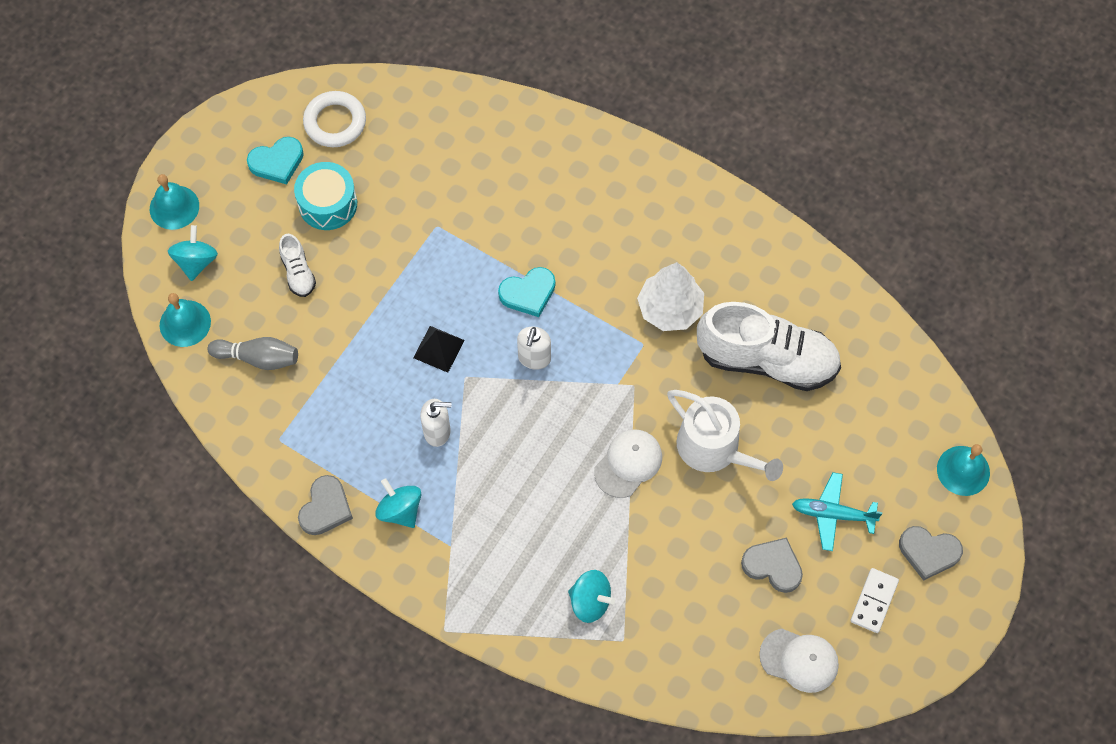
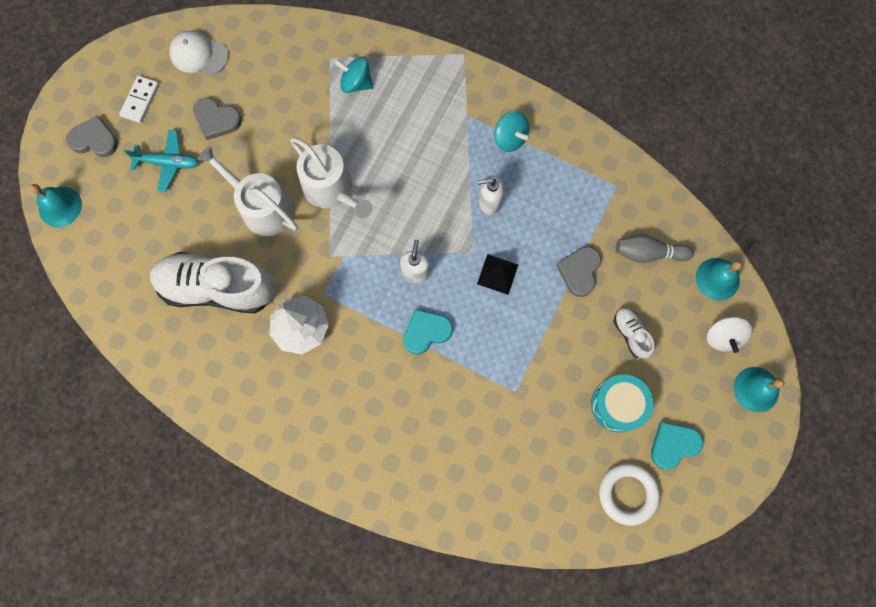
camera: 175 degrees right, 10 degrees up
turquoise spinning top [168,225,218,281] -> white spinning top [707,317,753,353]
grey heart [298,475,353,535] -> grey heart moved to [556,246,601,297]
white cap [594,429,662,498] -> white watering can [290,137,372,219]

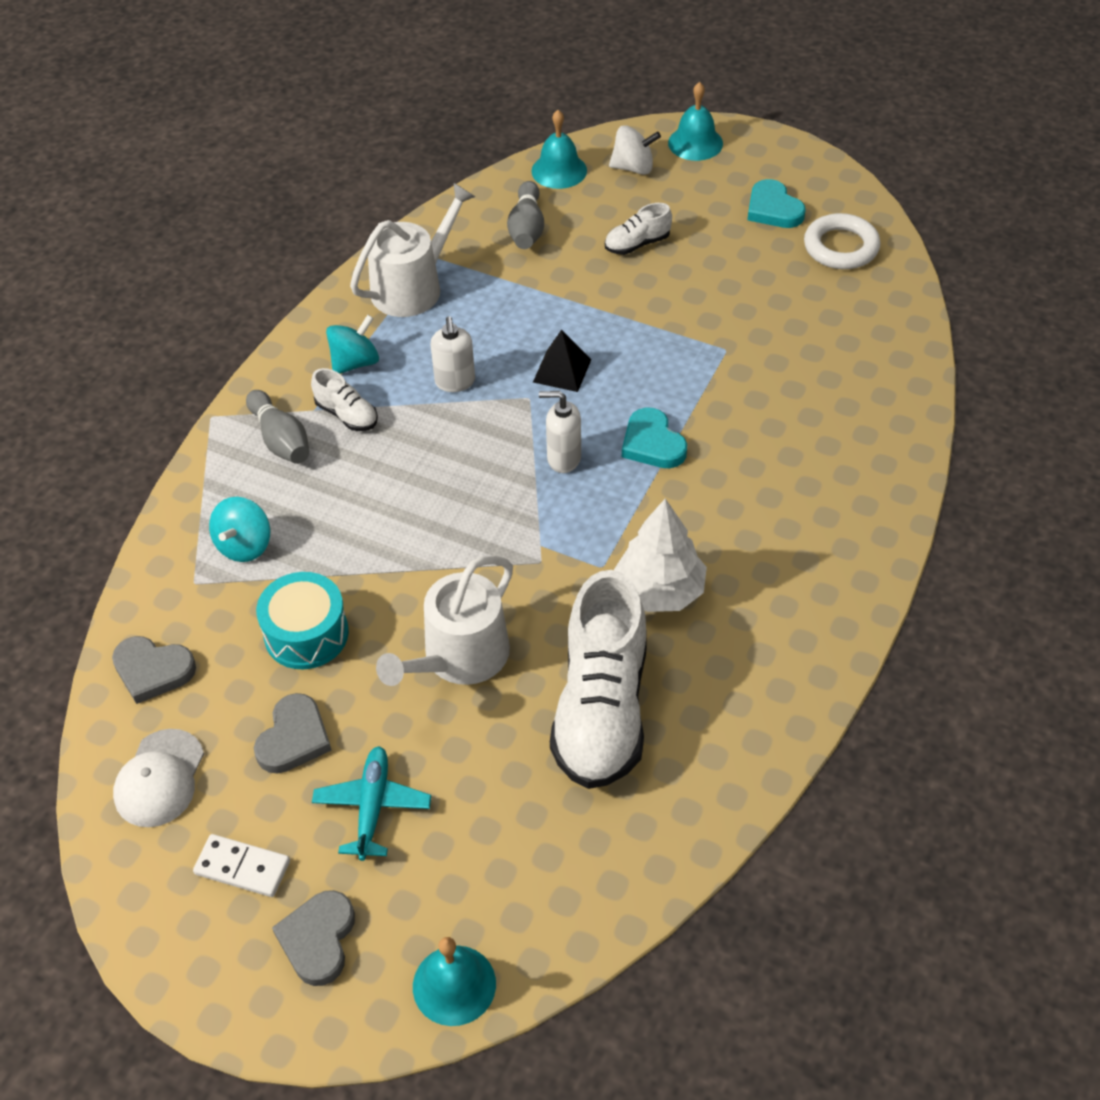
camera: 90 degrees left, 25 degrees down
white watering can [290,137,372,219] -> white watering can moved to [350,183,475,317]
grey heart [556,246,601,297] -> grey heart moved to [112,636,196,704]
turquoise drum [591,374,653,432] -> turquoise drum moved to [256,572,349,669]
none -> grey bowling pin [246,390,309,464]
none -> white shoe [311,368,378,431]

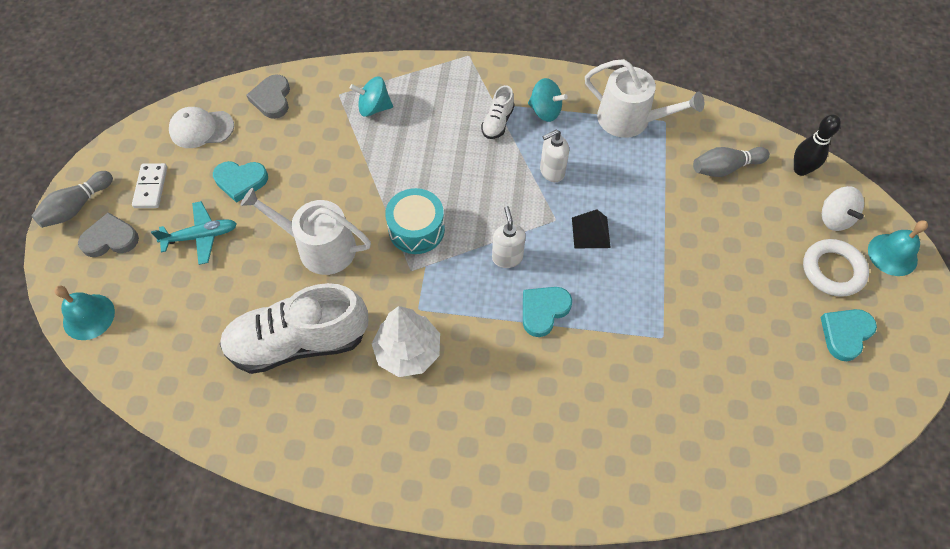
camera: 70 degrees right, 10 degrees up
grey bowling pin [246,390,309,464] -> grey bowling pin moved to [31,171,113,228]
grey heart [254,693,332,774] -> turquoise heart [213,161,268,203]
turquoise drum [256,572,349,669] -> turquoise drum moved to [385,188,445,254]
turquoise bell [531,110,587,189] -> black bowling pin [794,115,841,176]
white shoe [605,203,672,255] -> none
white ring [804,213,881,269] -> white ring moved to [803,239,869,297]

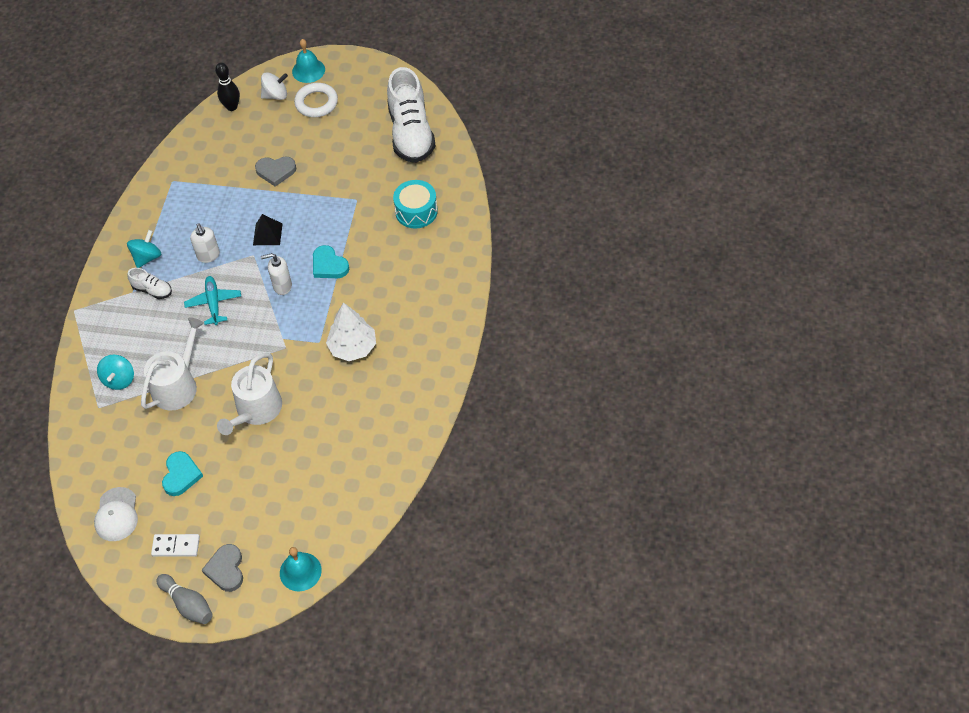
camera: 85 degrees left, 5 degrees down
turquoise plane [151,201,237,265] -> turquoise plane moved to [184,276,241,325]
white shoe [220,283,369,374] -> white shoe moved to [387,67,436,163]
grey heart [246,74,290,119] -> grey heart moved to [255,157,296,186]
turquoise drum [385,188,445,254] -> turquoise drum moved to [393,180,438,229]
white watering can [585,59,704,138] -> white watering can moved to [141,318,204,411]
grey bowling pin [693,147,770,177] -> none
turquoise heart [821,309,877,361] -> none

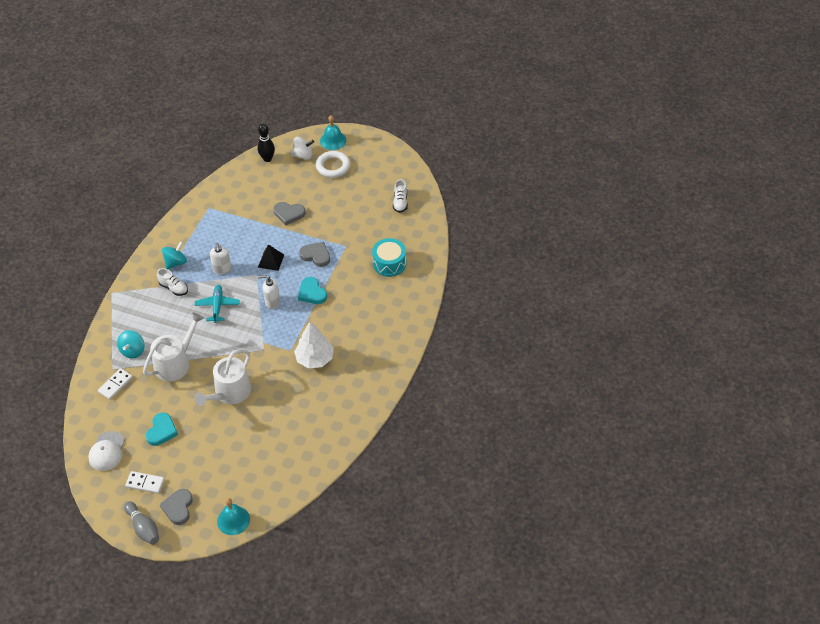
camera: 10 degrees right, 5 degrees down
white shoe [387,67,436,163] -> white shoe [393,179,408,213], size x0.44
none -> white domino [98,368,133,400]
none -> grey heart [299,242,330,267]

